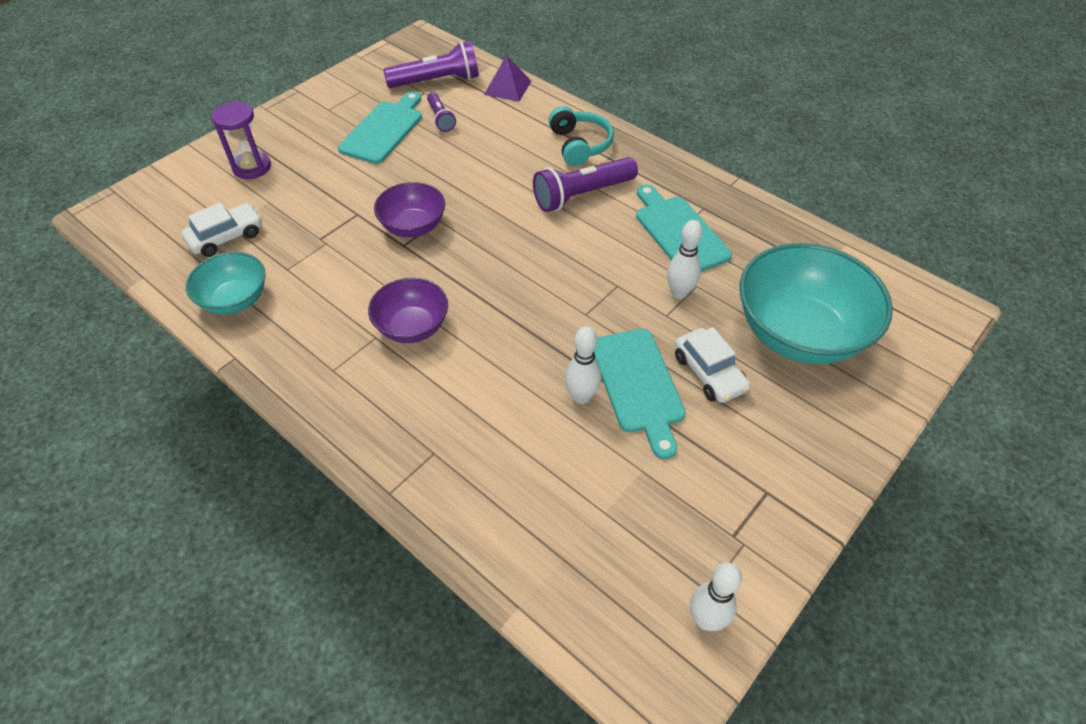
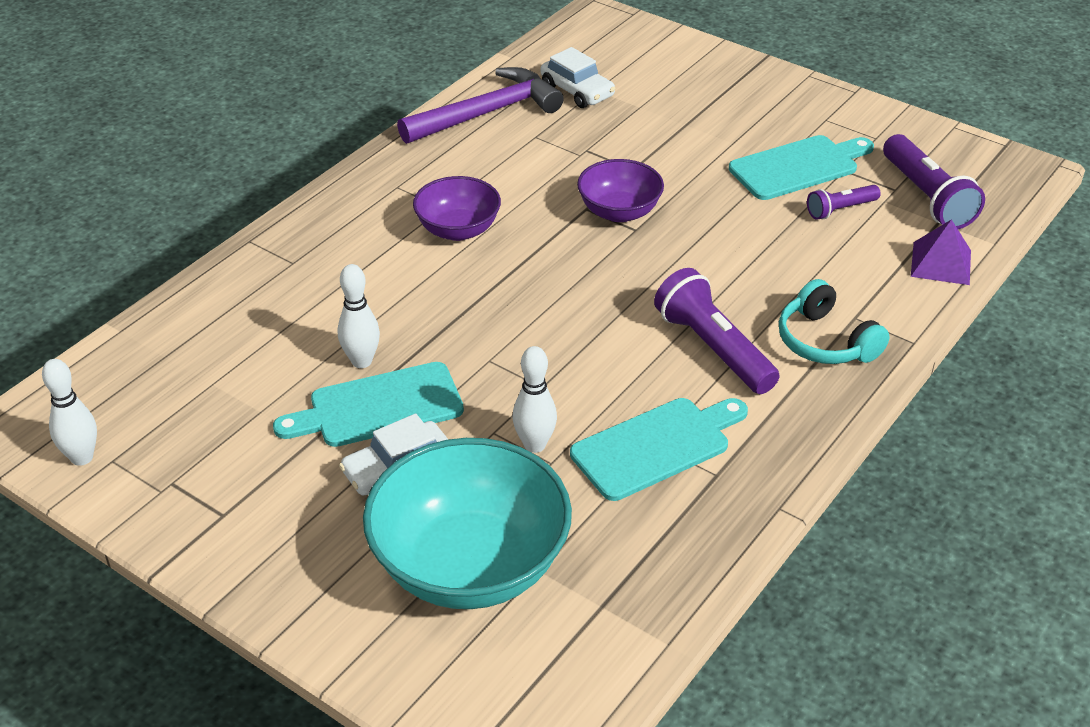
camera: 85 degrees right, 10 degrees down
turquoise bowl [186,252,265,315] -> purple hammer [397,67,564,144]
purple hourglass [211,101,271,179] -> none
turquoise cutting board [338,91,422,164] -> turquoise cutting board turned 45 degrees counterclockwise [729,135,874,200]
turquoise headphones [549,106,614,166] -> turquoise headphones turned 75 degrees clockwise [779,279,890,364]

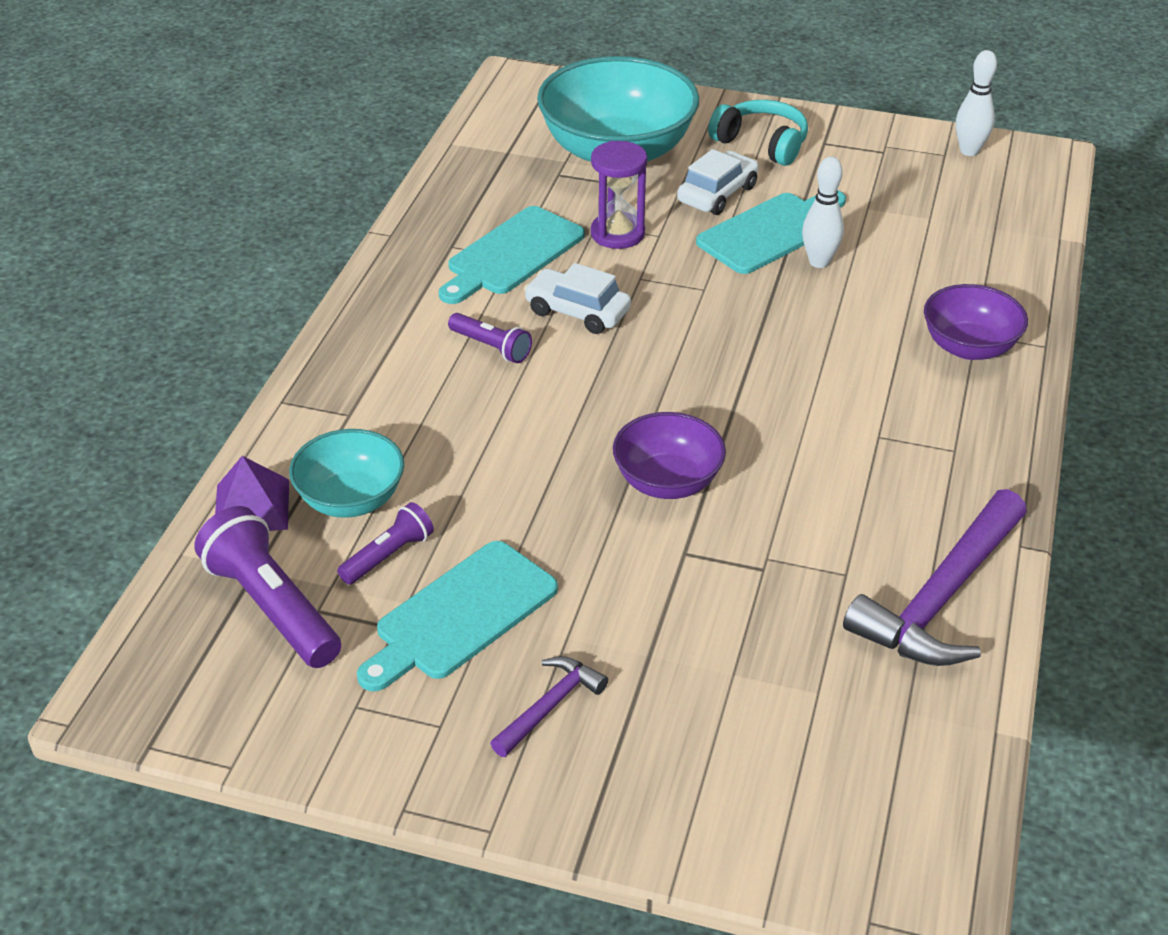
camera: 160 degrees right, 0 degrees up
purple bowl [413,176,501,241] -> purple bowl moved to [924,284,1028,360]
white bowling pin [513,346,557,453] -> purple hourglass [591,141,647,249]
white car [540,47,615,108] -> white car moved to [524,263,631,334]
purple flashlight [654,268,780,394] -> purple flashlight [448,313,532,363], size x0.56
turquoise headphones [779,279,890,364] -> turquoise headphones moved to [708,100,808,166]
none -> turquoise bowl [289,429,404,518]
none -> purple hammer [490,656,608,757]

